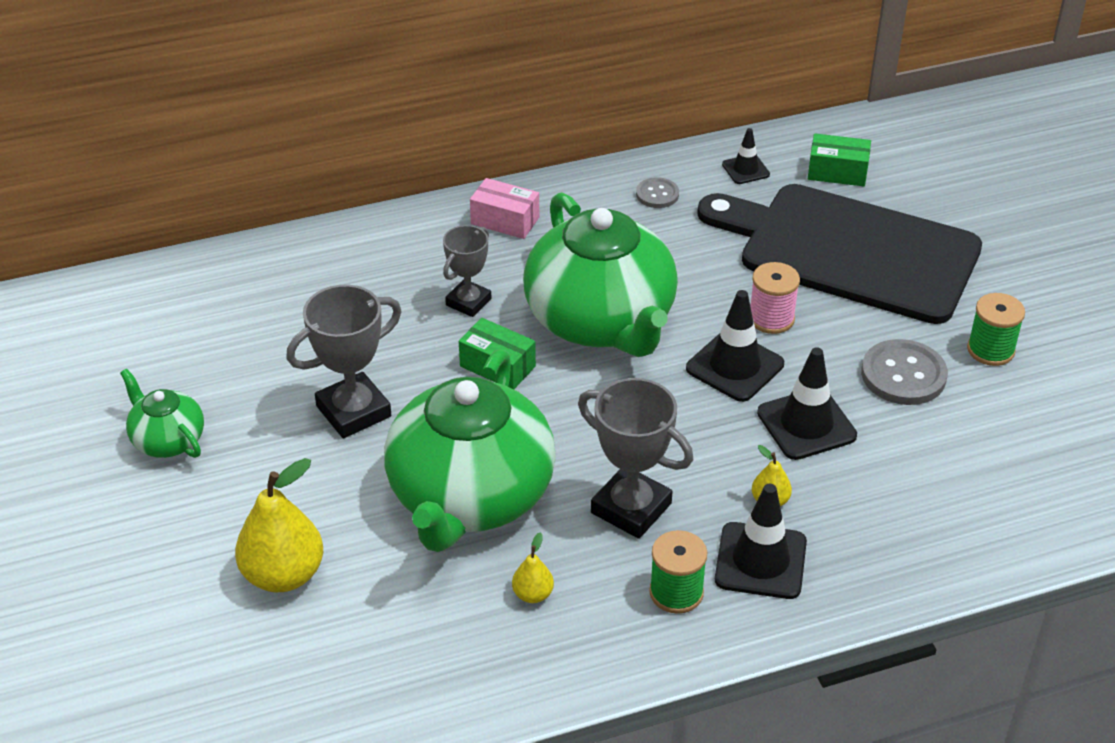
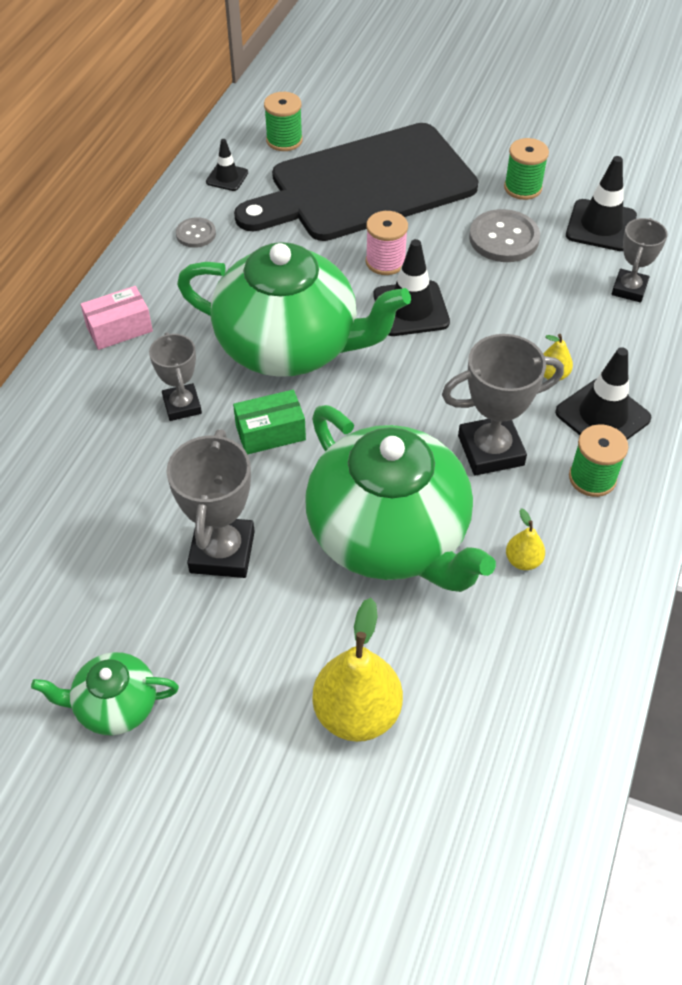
camera: 50 degrees left, 10 degrees up
black traffic cone [757,347,857,460] -> black traffic cone moved to [566,156,637,251]
green box [808,133,871,186] -> green spool [264,92,303,151]
none -> grey trophy [612,218,668,302]

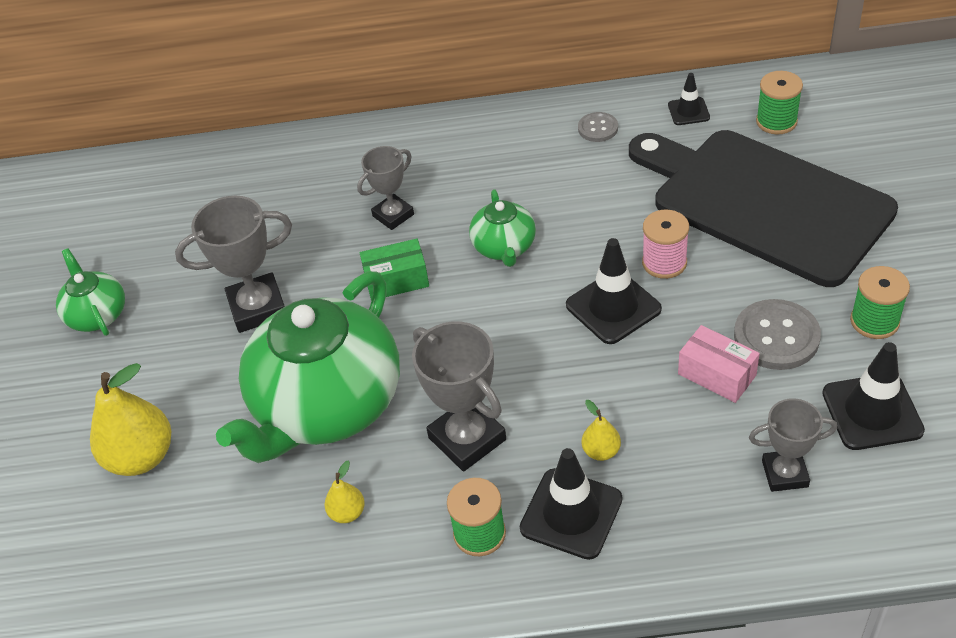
camera: 70 degrees right, 5 degrees down
pink box [80,286,153,350] -> pink box moved to [678,325,760,403]
green teapot [177,242,411,377] -> green teapot [469,189,536,267], size x0.47
green box [233,390,306,454] -> green box turned 60 degrees counterclockwise [360,239,429,300]

